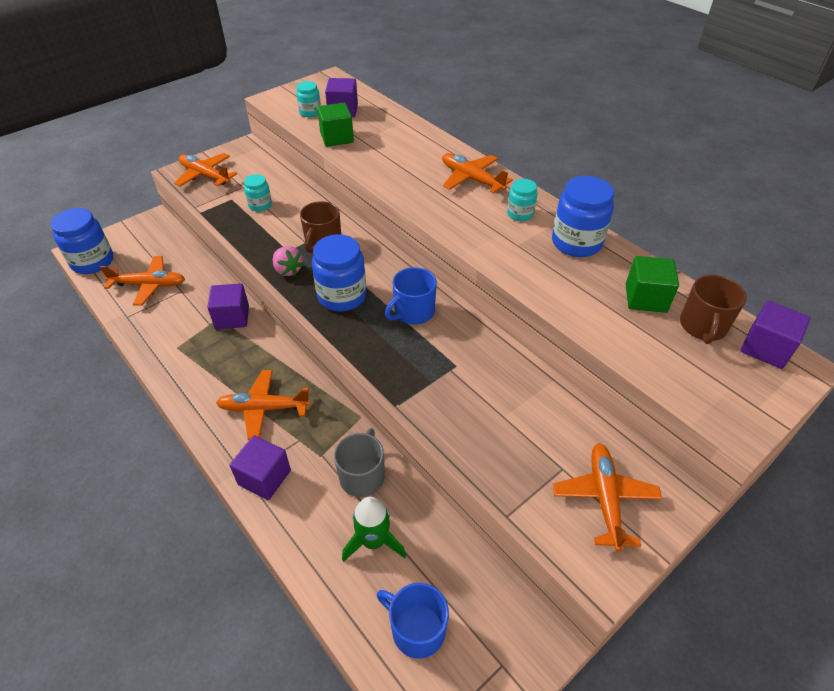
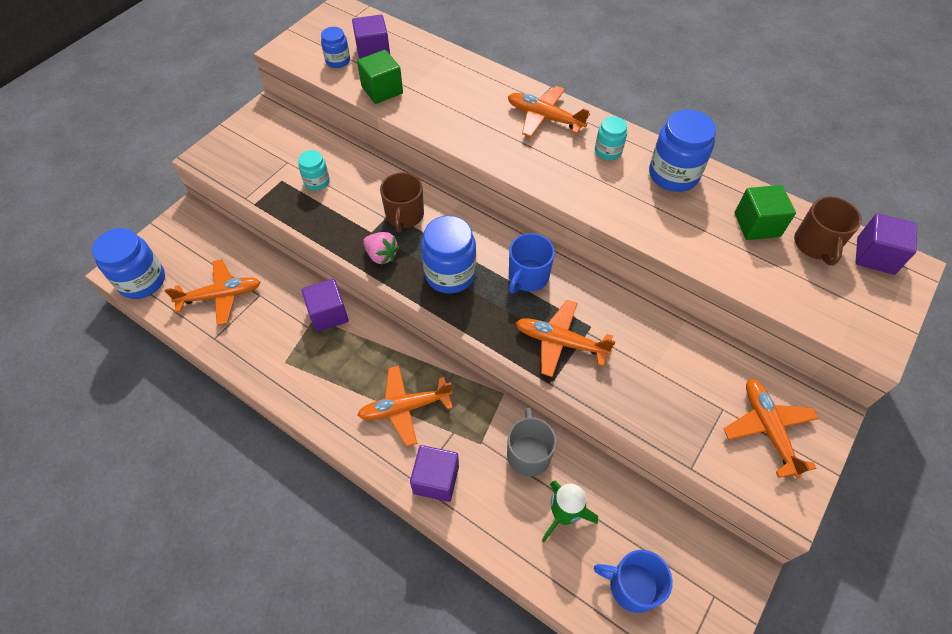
camera: 15 degrees left, 10 degrees up
orange plane [174,153,237,187] -> orange plane moved to [516,300,616,377]
turquoise jar [296,81,321,117] -> blue jar [321,27,350,68]

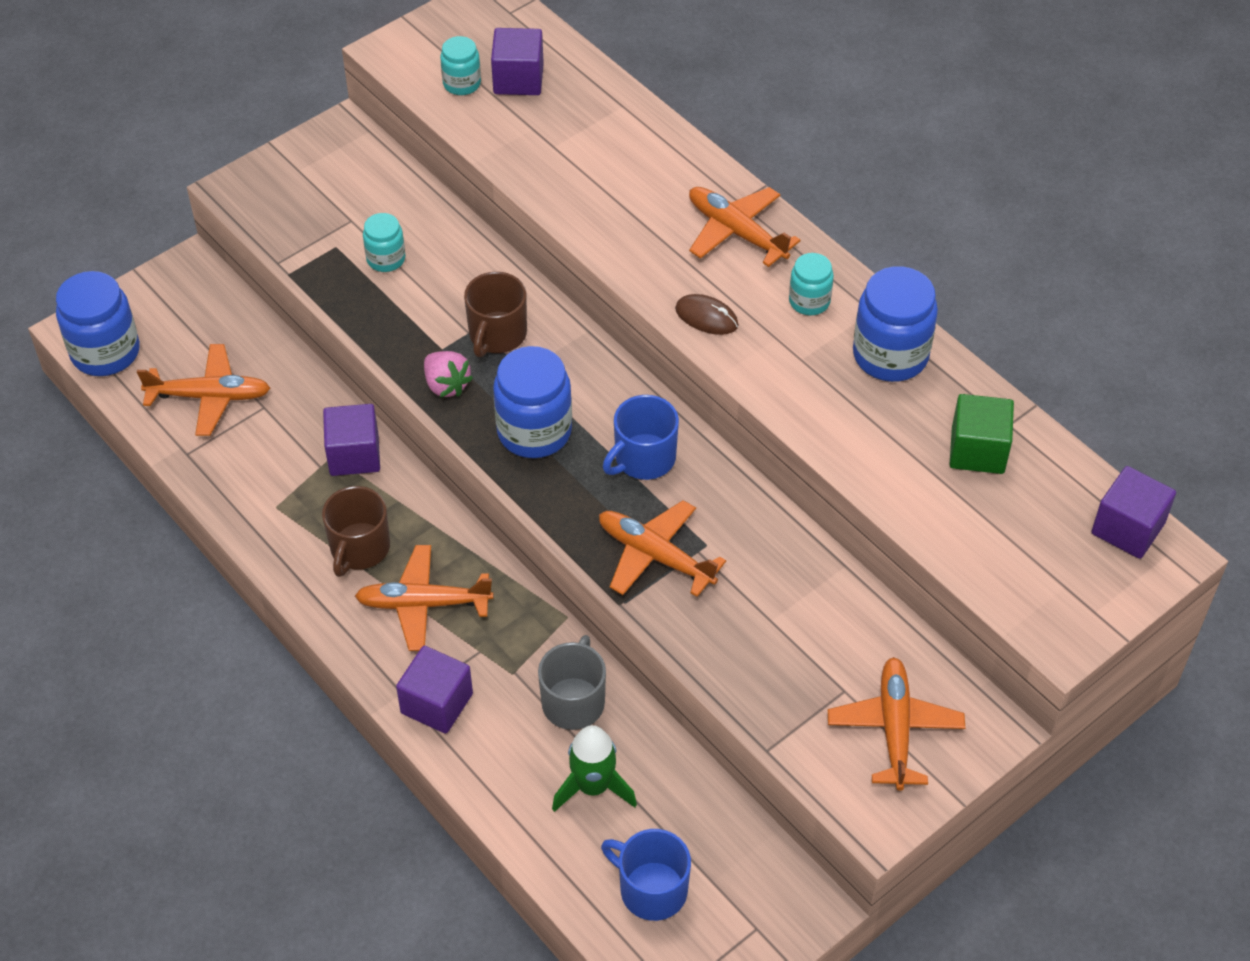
camera: 15 degrees right, 5 degrees down
blue jar [321,27,350,68] -> turquoise jar [440,36,481,95]
green cube [357,50,403,104] -> none
brown mug [794,197,862,266] -> brown mug moved to [322,486,390,577]
none -> brown mouse [675,294,738,335]

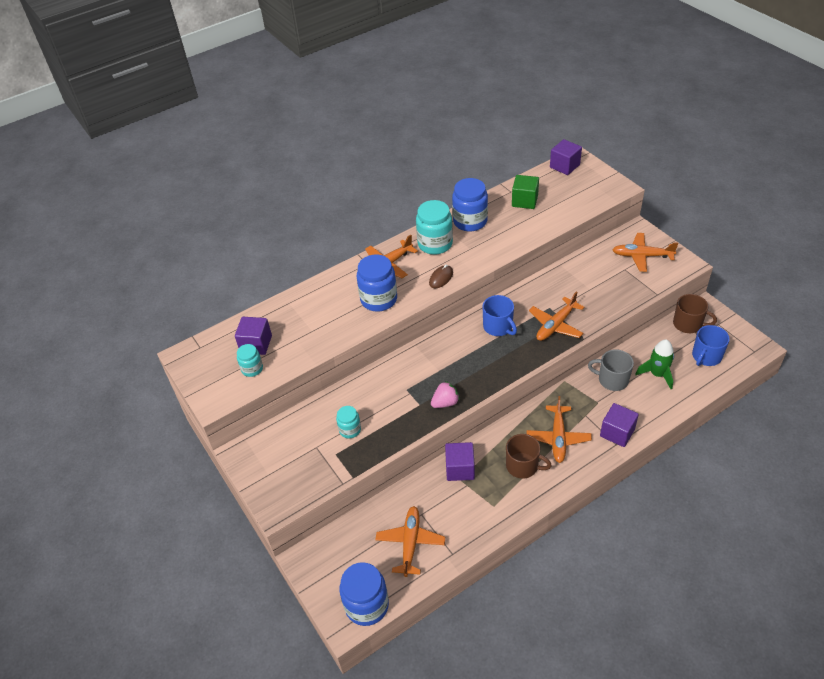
camera: 80 degrees left, 5 degrees down
brown mug [464,272,527,357] -> brown mug moved to [673,294,717,333]
blue jar [493,346,572,458] -> blue jar moved to [357,254,397,312]
turquoise jar [789,253,834,315] -> turquoise jar [416,200,453,255], size x1.80

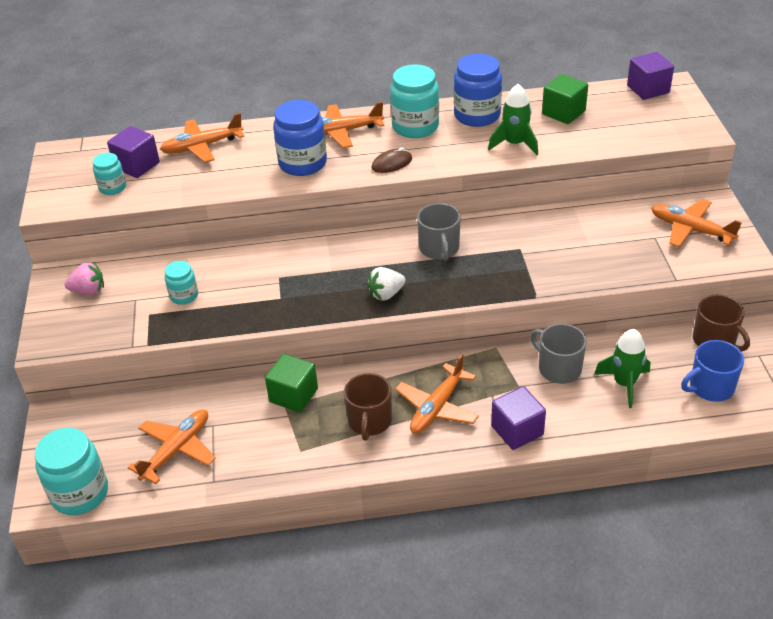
camera: 25 degrees right, 5 degrees down
blue jar [339,562,389,626] -> turquoise jar [35,428,108,515]
pink strawberry [431,381,460,408] -> pink strawberry moved to [65,262,104,295]
purple cube [445,442,475,481] -> green cube [265,354,318,413]
blue mug [483,295,517,336] -> grey mug [417,203,461,261]
brown mug [506,434,552,479] -> brown mug turned 45 degrees clockwise [344,373,392,440]
orange plane [529,291,585,341] -> orange plane moved to [160,113,244,163]
none -> white strawberry [367,267,406,301]
none -> green rocket [488,84,538,155]

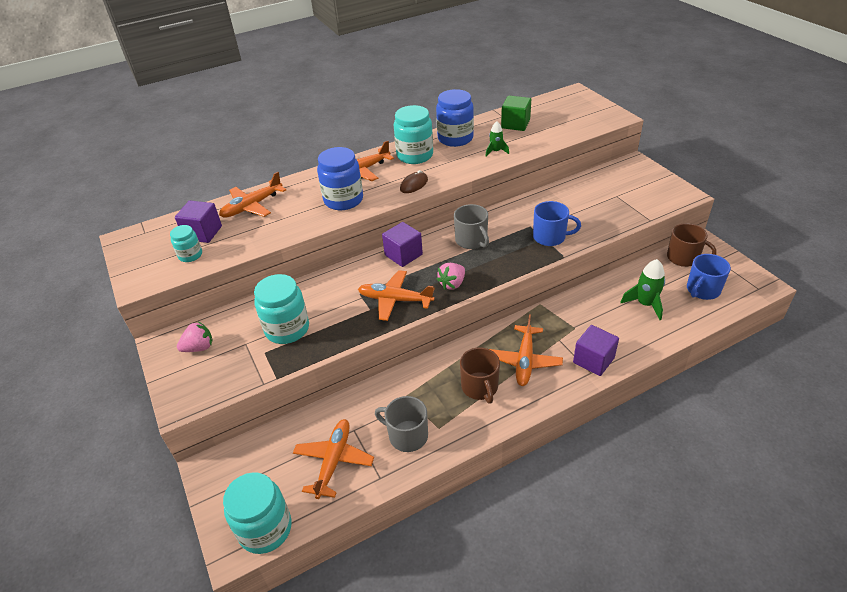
camera: 20 degrees left, 0 degrees up
turquoise jar [165,261,198,305] -> turquoise jar [254,274,309,344], size x1.80
green cube [265,354,318,413] -> none
white strawberry [367,267,406,301] -> pink strawberry [436,263,465,290]
green rocket [488,84,538,155] -> green rocket [485,121,509,157], size x0.63
grey mug [531,324,587,384] -> grey mug moved to [375,396,428,452]
purple cube [627,52,674,100] -> purple cube moved to [382,222,423,267]
orange plane [651,199,742,247] -> orange plane moved to [358,270,435,321]
none -> blue mug [533,201,581,246]

